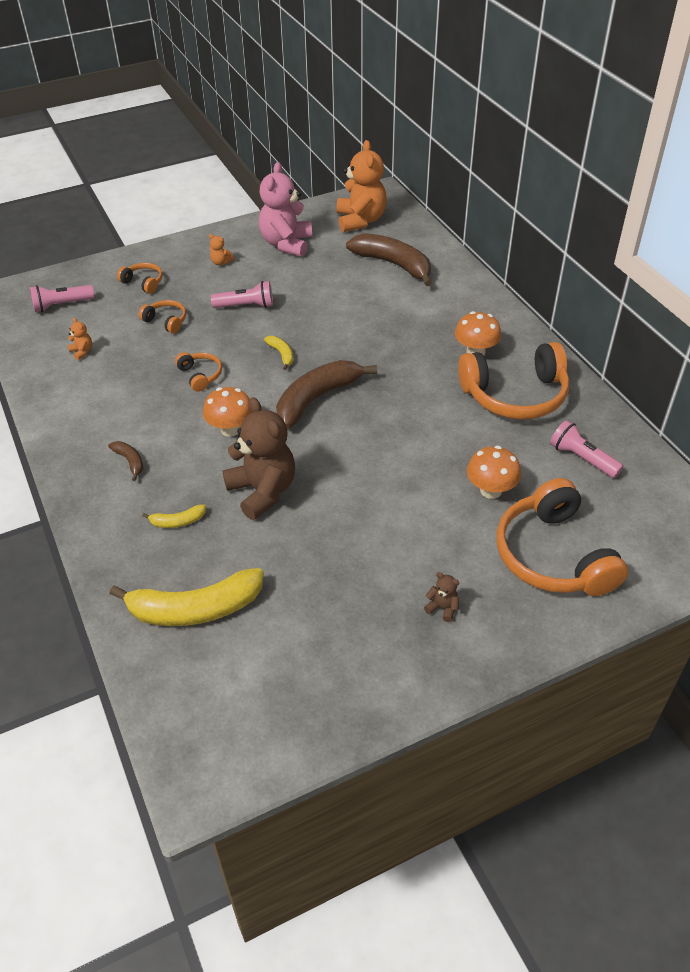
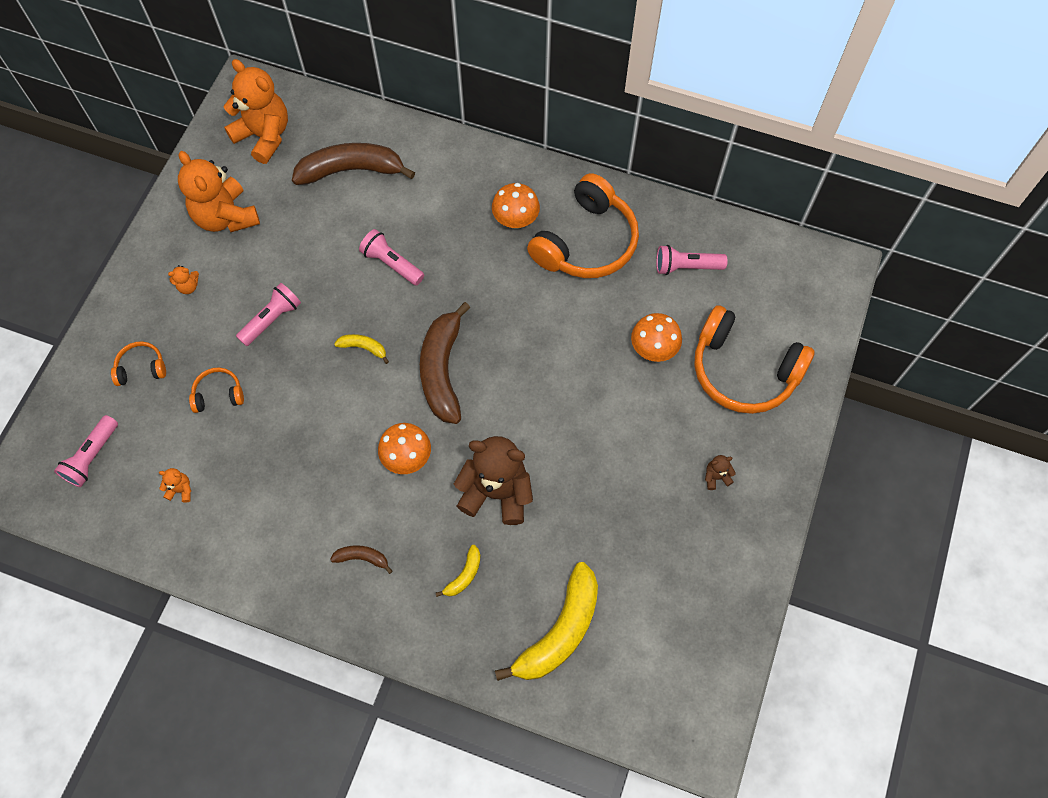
camera: 45 degrees left, 20 degrees up
orange headphones [175,352,222,392] -> none
pink teddy bear [259,162,312,257] -> orange teddy bear [178,151,260,232]
none -> pink flashlight [359,229,424,285]

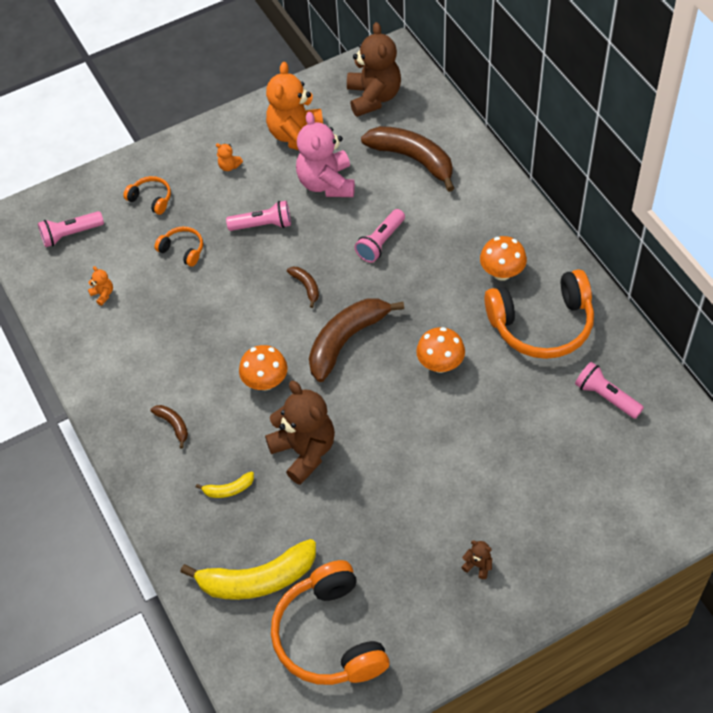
camera: 45 degrees right, 10 degrees down
orange teddy bear [224,59,288,164] -> brown teddy bear [347,22,401,117]
yellow banana [334,334,389,364] -> brown banana [287,267,319,308]
pink flashlight [359,229,424,285] -> pink flashlight turned 135 degrees counterclockwise [355,209,405,263]
orange mushroom [631,313,682,362] -> orange mushroom moved to [416,327,465,373]
orange headphones [694,305,815,414] -> orange headphones moved to [271,560,389,685]
none -> pink teddy bear [296,112,355,197]

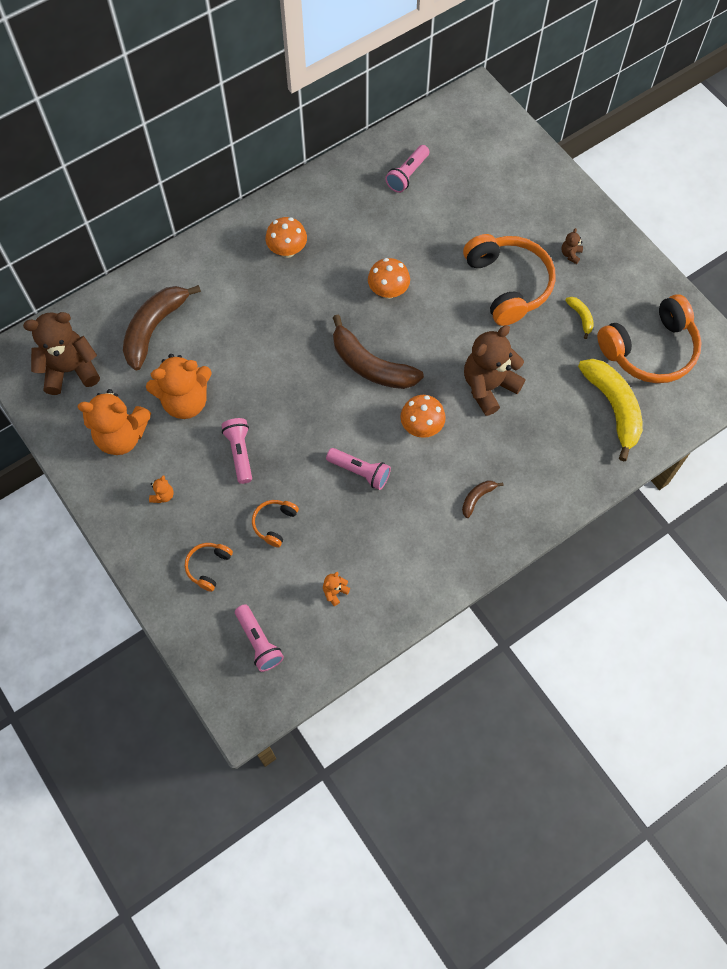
camera: 100 degrees left, 10 degrees up
yellow banana [196,471,254,498] -> yellow banana moved to [565,297,594,339]
brown banana [287,267,319,308] -> none
pink teddy bear [296,112,355,197] -> orange teddy bear [146,354,212,419]
pink flashlight [355,209,405,263] -> pink flashlight moved to [326,448,391,490]
orange headphones [485,269,594,359] -> orange headphones moved to [463,234,555,326]

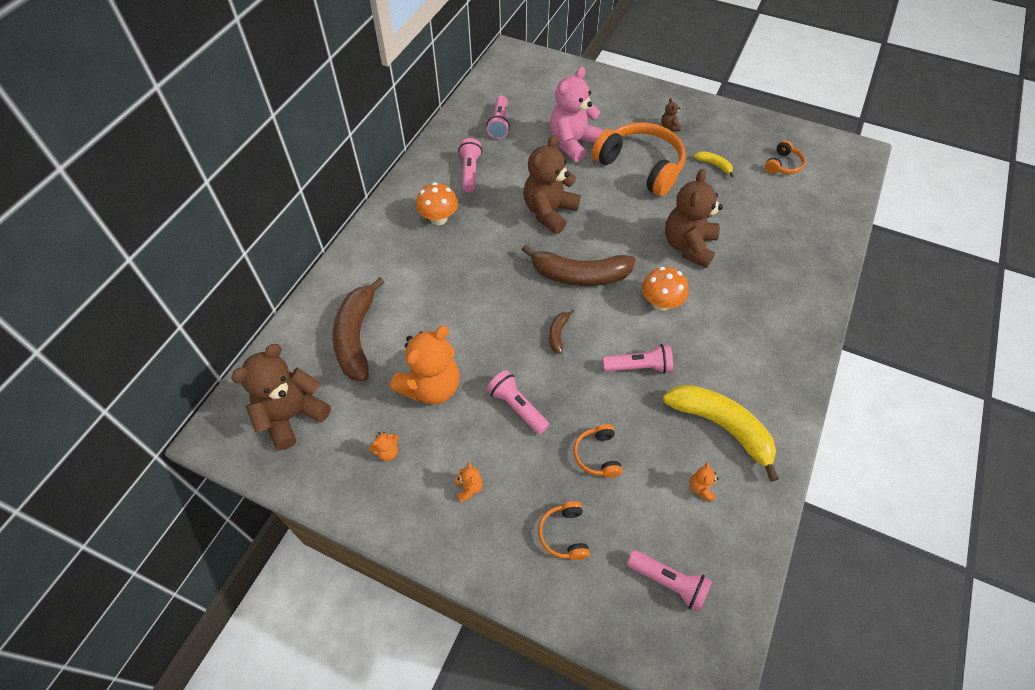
camera: 30 degrees left, 10 degrees down
orange teddy bear [78,389,151,455] -> orange teddy bear [369,432,399,461], size x0.40
orange mushroom [368,258,410,299] -> brown teddy bear [523,135,581,234]
brown banana [462,480,503,518] -> brown banana moved to [549,310,575,354]
yellow banana [578,359,643,461] -> yellow banana moved to [663,385,779,482]
orange headphones [597,294,702,383] -> orange headphones [765,140,806,174], size x0.46
none -> pink flashlight [458,138,482,192]
none -> pink teddy bear [550,67,604,162]

